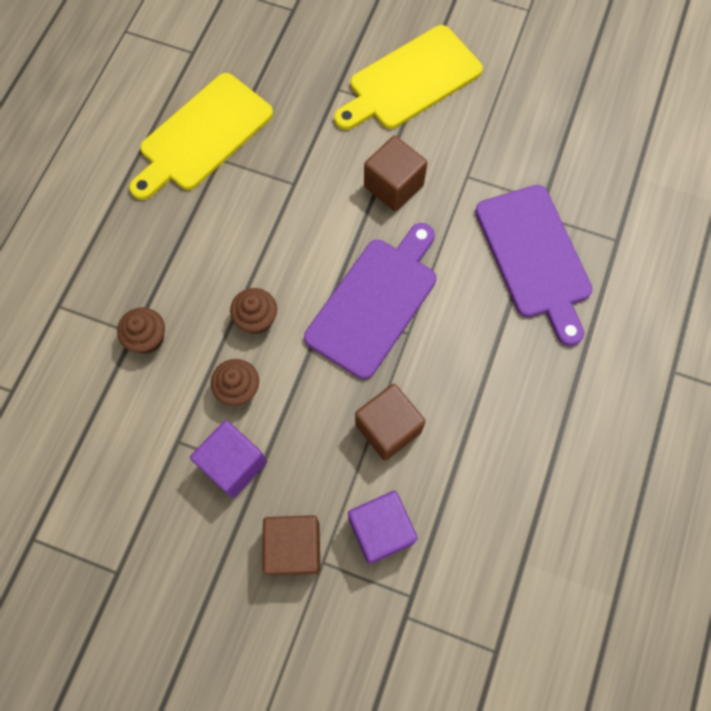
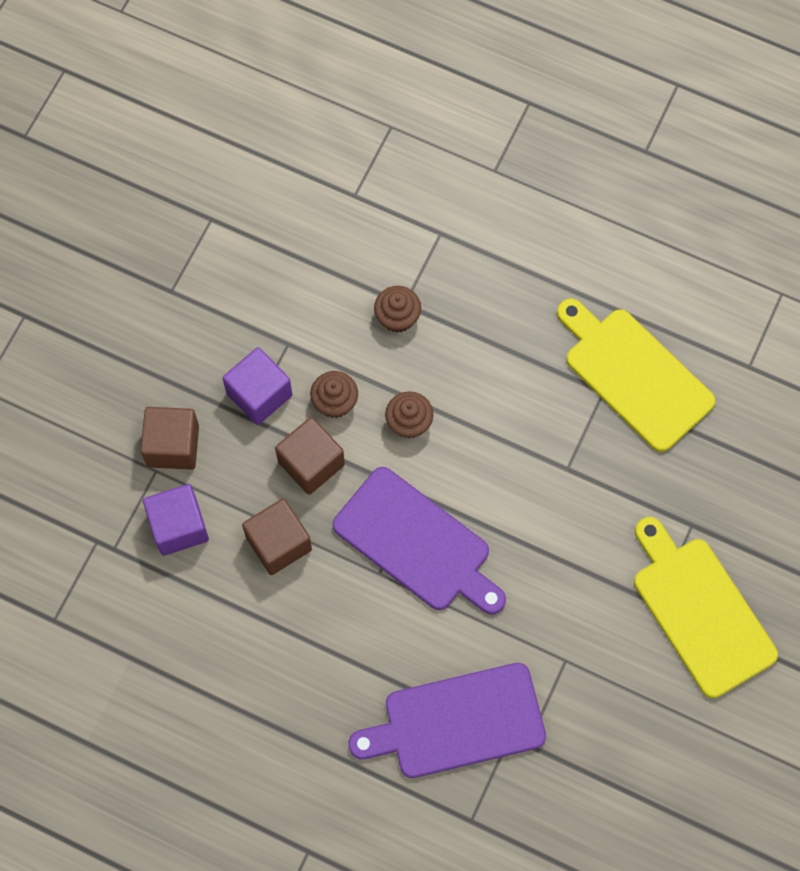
camera: 95 degrees right, 0 degrees up
brown cube [364,136,428,212] -> brown cube moved to [275,417,345,495]

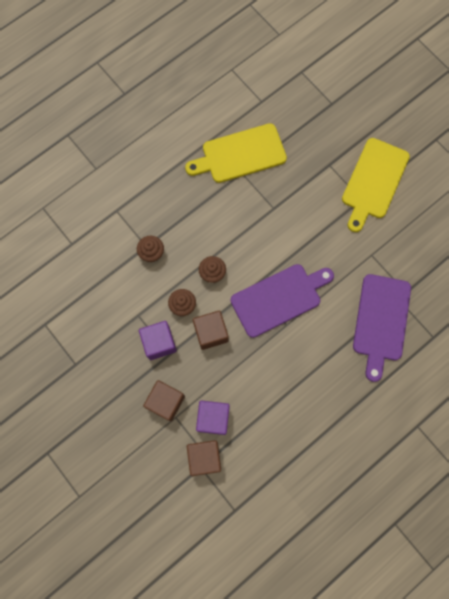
camera: 65 degrees left, 5 degrees up
brown cube [242,498,312,575] -> brown cube moved to [187,440,221,476]
yellow cutting board [634,517,778,698] -> yellow cutting board turned 60 degrees counterclockwise [342,138,410,232]

